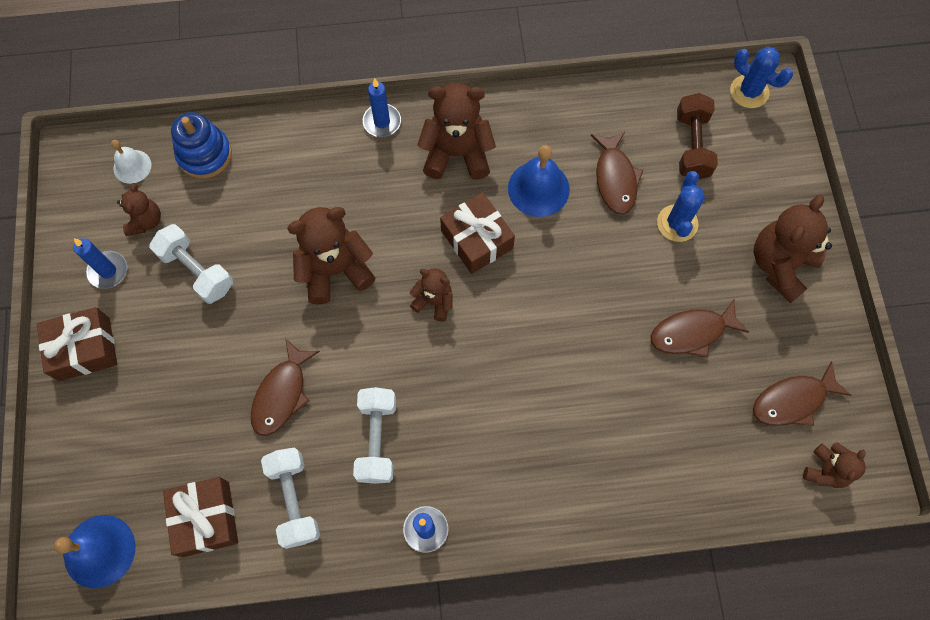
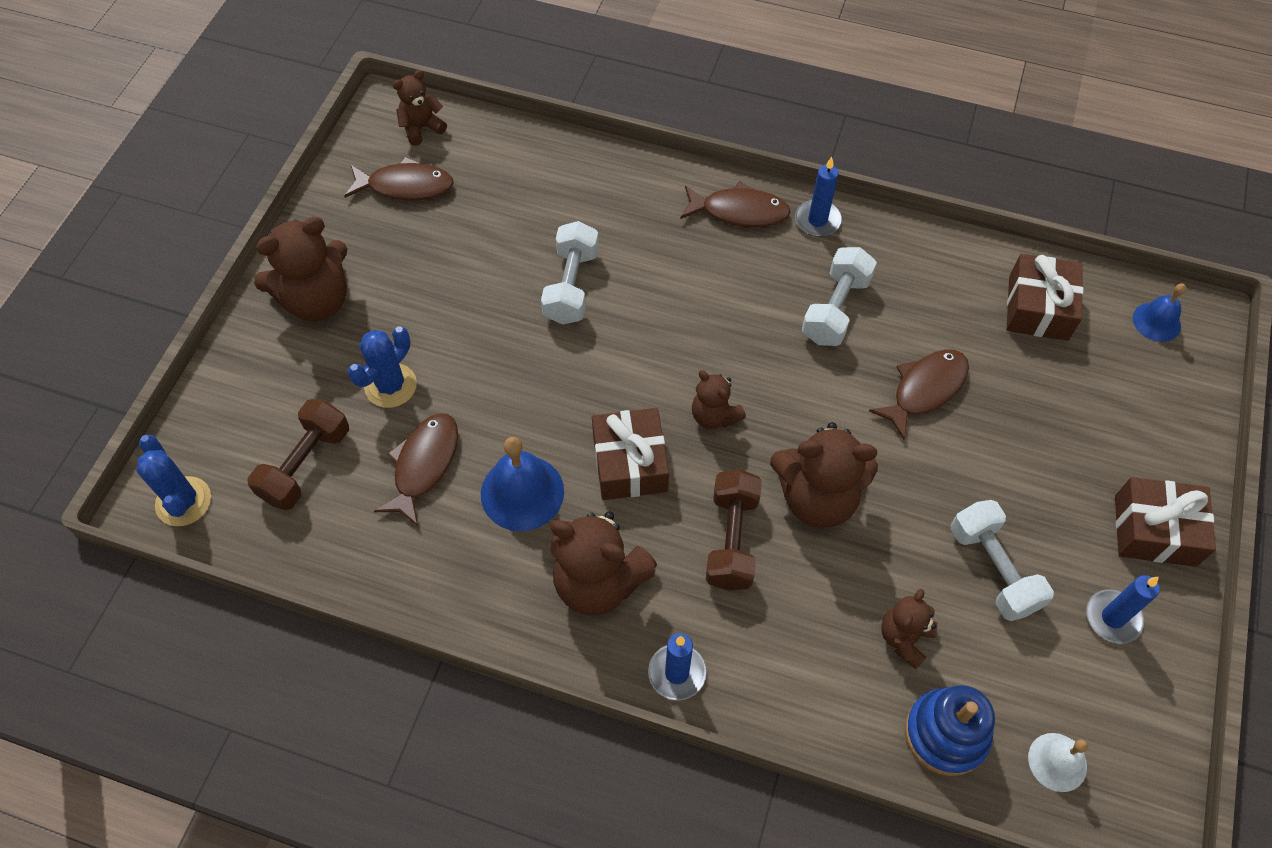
camera: 155 degrees left, 10 degrees down
blue bell [54,515,136,589] -> blue bell [1133,283,1186,342], size x0.62
brown teddy bear [117,183,161,236] -> brown teddy bear moved to [881,589,938,669]
white dumbbell [261,447,320,549] -> white dumbbell moved to [541,221,599,325]
brown fish [650,298,749,358] -> brown fish moved to [680,181,791,227]
none -> brown dumbbell [706,469,762,591]

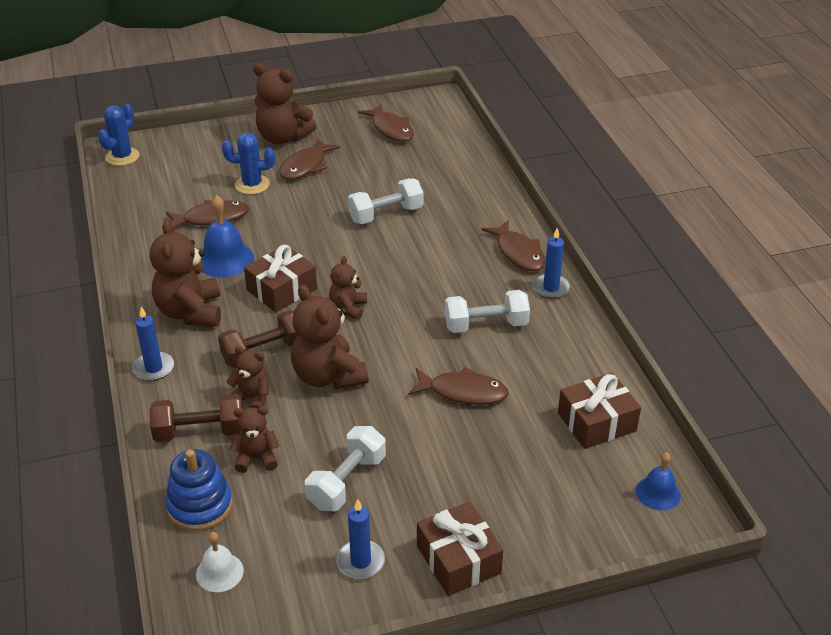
camera: 55 degrees right, 20 degrees down
brown dumbbell [247,399,349,510] -> brown dumbbell moved to [149,394,243,442]
brown teddy bear [393,70,447,146] -> brown teddy bear moved to [226,346,269,408]
none -> brown fish [279,139,340,180]

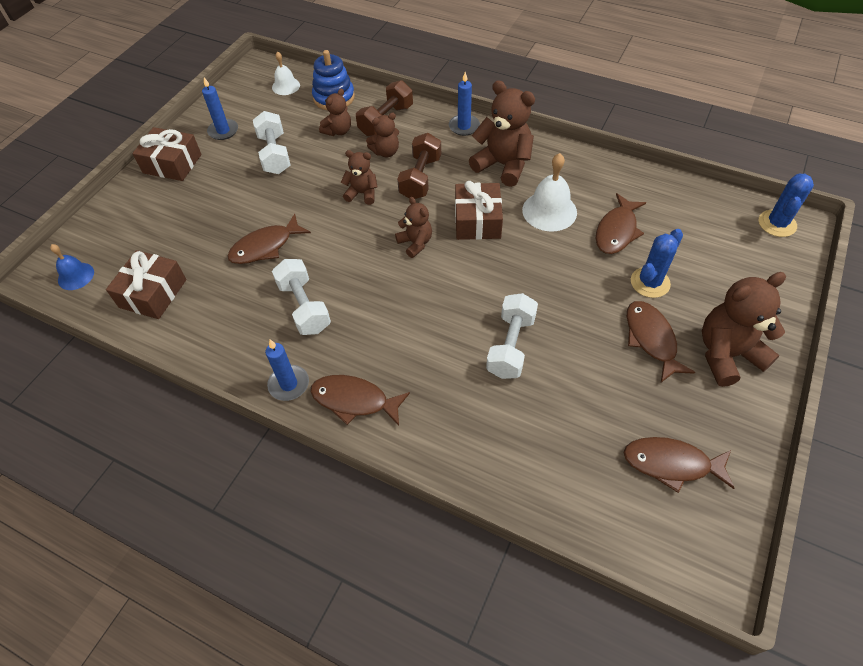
camera: 135 degrees right, 15 degrees up
blue cactus [98,104,139,166] -> blue cactus turned 45 degrees clockwise [759,174,814,237]
blue bell [201,195,254,278] -> white bell [522,153,577,231]
brown teddy bear [291,285,369,390] -> brown teddy bear [341,150,378,205], size x0.56
white dumbbell [445,290,530,333] -> white dumbbell turned 60 degrees counterclockwise [272,259,331,335]

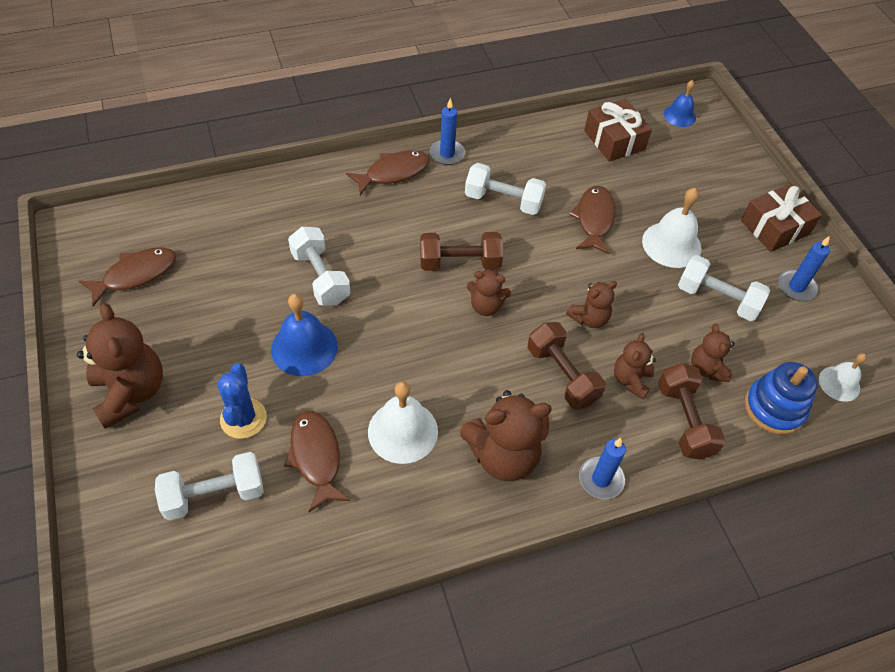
camera: 130 degrees right, 0 degrees up
brown gift [455,181,503,240] -> none
brown fish [627,301,695,382] -> none
brown teddy bear [702,272,786,387] -> brown teddy bear turned 45 degrees counterclockwise [77,303,163,429]
blue cactus [759,174,814,237] -> none
none -> white dumbbell [155,452,264,521]
none -> blue bell [271,294,338,376]
none -> brown dumbbell [420,232,503,271]
none -> white bell [642,188,702,268]

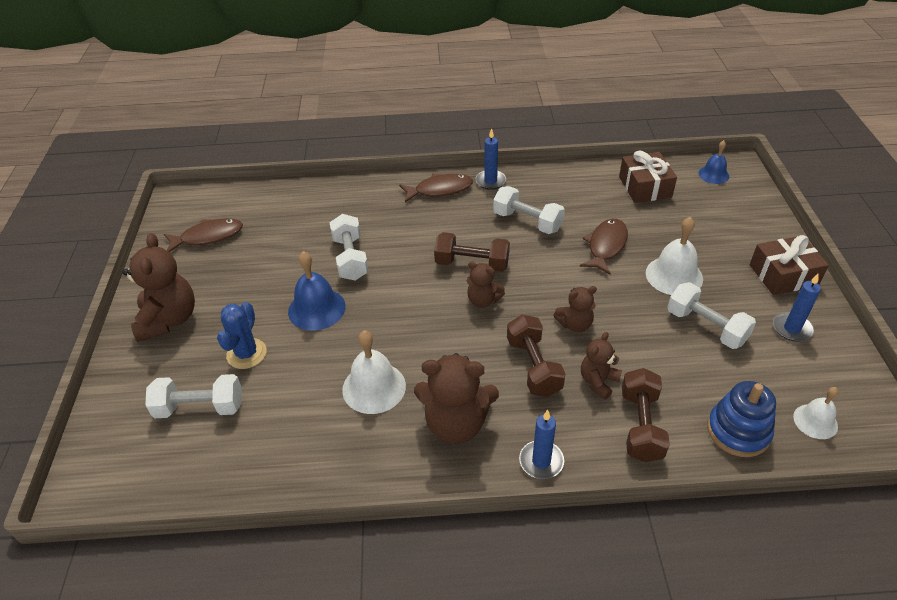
camera: 20 degrees right, 10 degrees down
brown fish [284,411,351,512] -> none
brown teddy bear [691,324,735,382] -> none

